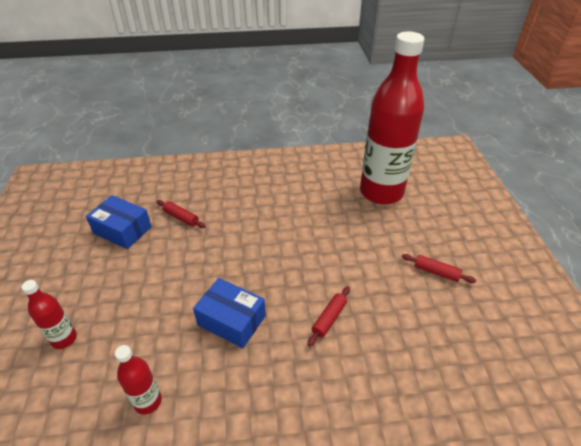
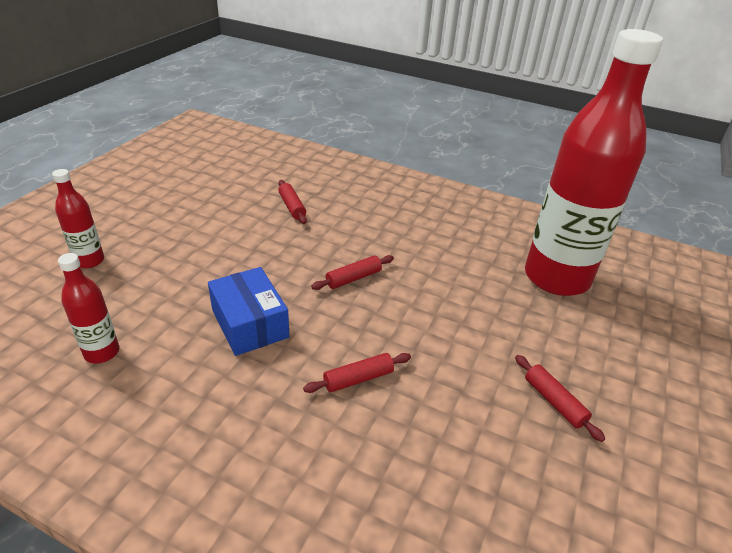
camera: 30 degrees right, 5 degrees down
blue box [86,195,152,249] -> none
none -> red rolling pin [311,255,394,290]

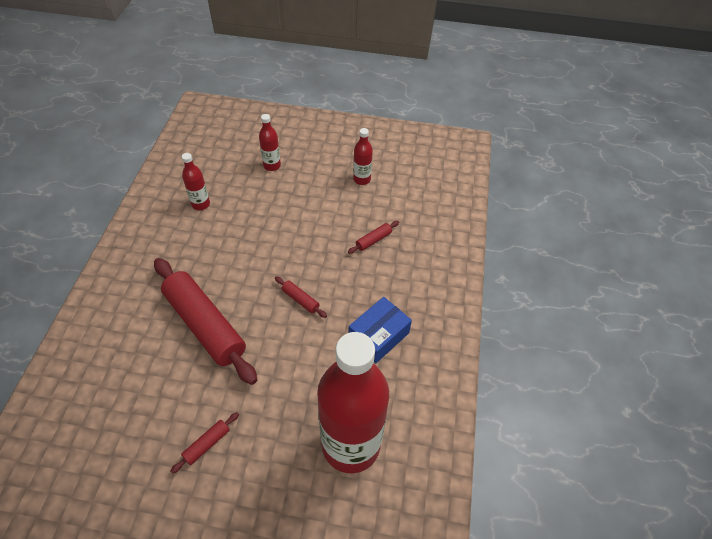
camera: 75 degrees right, 15 degrees up
blue box [208,267,290,356] -> blue box moved to [349,297,412,363]
red rolling pin [303,353,411,393] -> red rolling pin [154,258,257,385], size x2.48
none -> red bottle [353,128,373,185]

